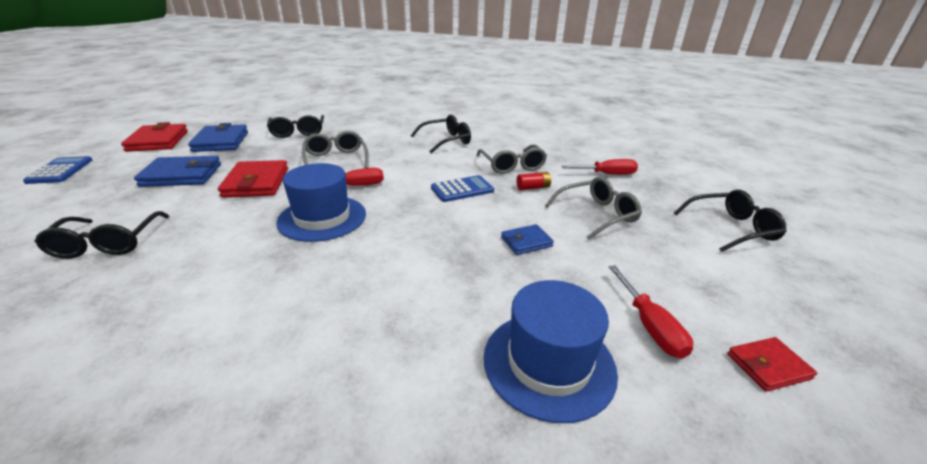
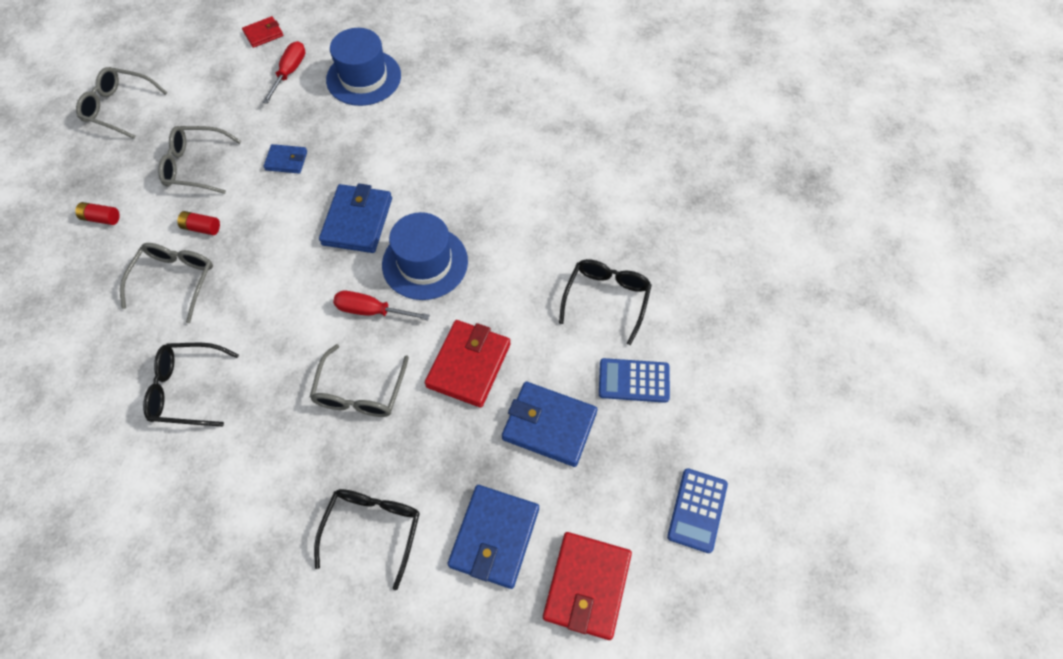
camera: 150 degrees left, 30 degrees up
blue calculator [431,175,494,202] -> blue calculator moved to [599,358,670,403]
red screwdriver [562,159,638,175] -> red battery [75,202,120,225]
black glasses [674,190,787,252] -> grey glasses [76,67,167,139]
red wallet [728,337,817,392] -> red wallet turned 45 degrees counterclockwise [242,16,283,48]
none -> blue wallet [319,183,392,253]

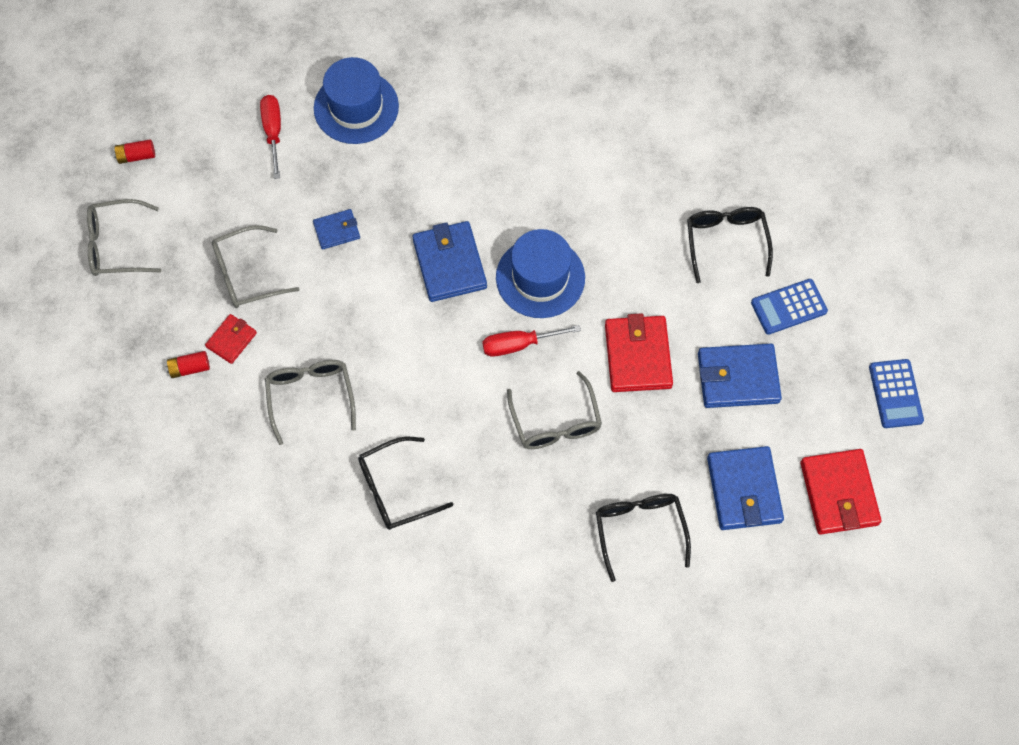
camera: 25 degrees left, 5 degrees up
red battery [178,211,220,235] -> red battery moved to [113,139,155,164]
red wallet [242,16,283,48] -> red wallet moved to [205,314,257,364]

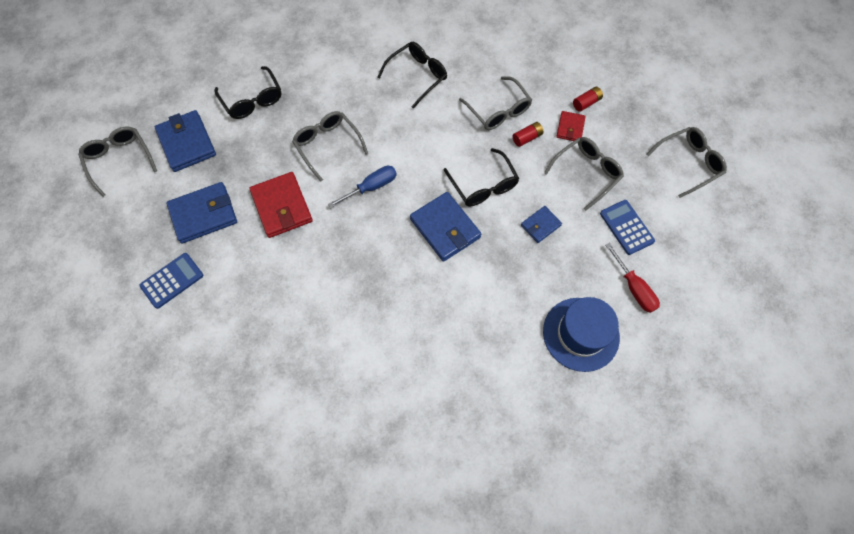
camera: 160 degrees right, 0 degrees up
red battery [113,139,155,164] -> red battery moved to [513,122,544,147]
red screwdriver [482,325,581,357] -> blue screwdriver [328,166,397,208]
blue hat [496,229,585,318] -> none
black glasses [687,207,773,283] -> black glasses moved to [444,148,519,206]
red wallet [800,449,882,535] -> grey glasses [78,127,157,197]
blue calculator [869,359,924,428] -> blue calculator moved to [600,200,655,255]

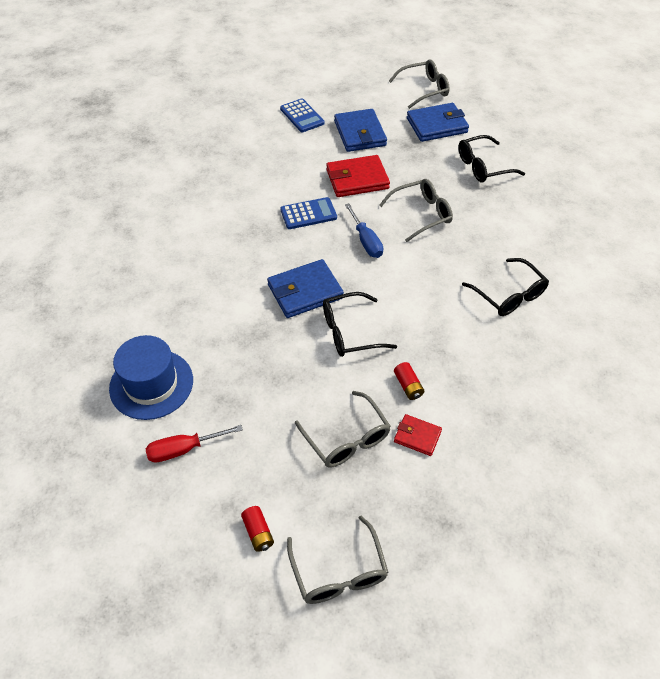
camera: 100 degrees right, 15 degrees down
grey glasses [459,76,532,130] -> none
blue wallet [521,206,562,243] -> none
red battery [573,87,603,112] -> red battery moved to [241,506,274,552]
blue calculator [600,200,655,255] -> blue calculator moved to [280,197,337,229]

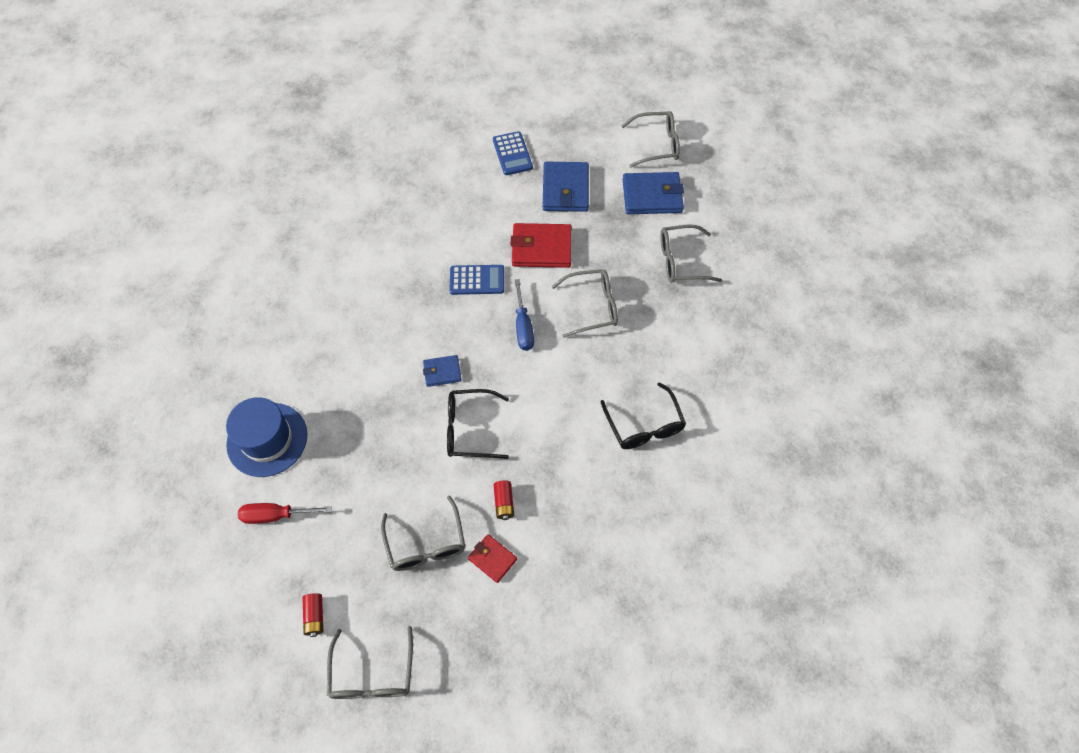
camera: 15 degrees right, 10 degrees up
blue wallet [267,259,344,318] -> blue wallet [423,355,461,387], size x0.55
black glasses [458,135,525,182] -> grey glasses [660,225,722,283]

